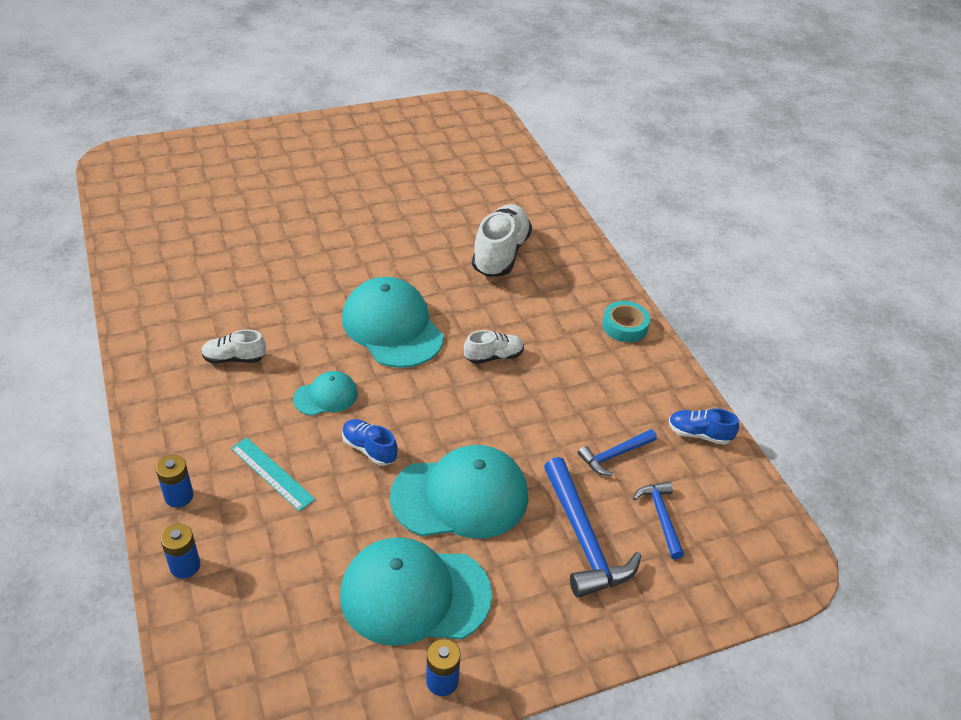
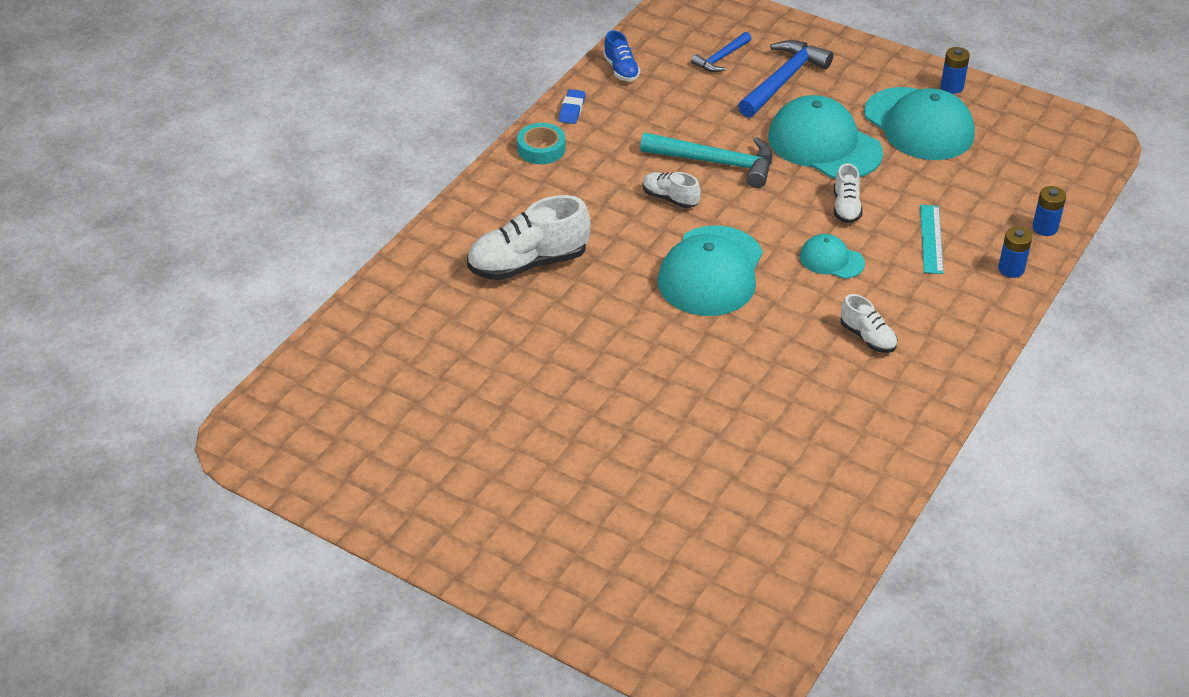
camera: 125 degrees left, 0 degrees up
blue shoe [342,419,398,466] -> white shoe [834,163,863,223]
blue hammer [578,429,657,476] -> none
none -> blue eraser [559,89,585,124]
none -> turquoise hammer [640,132,772,188]

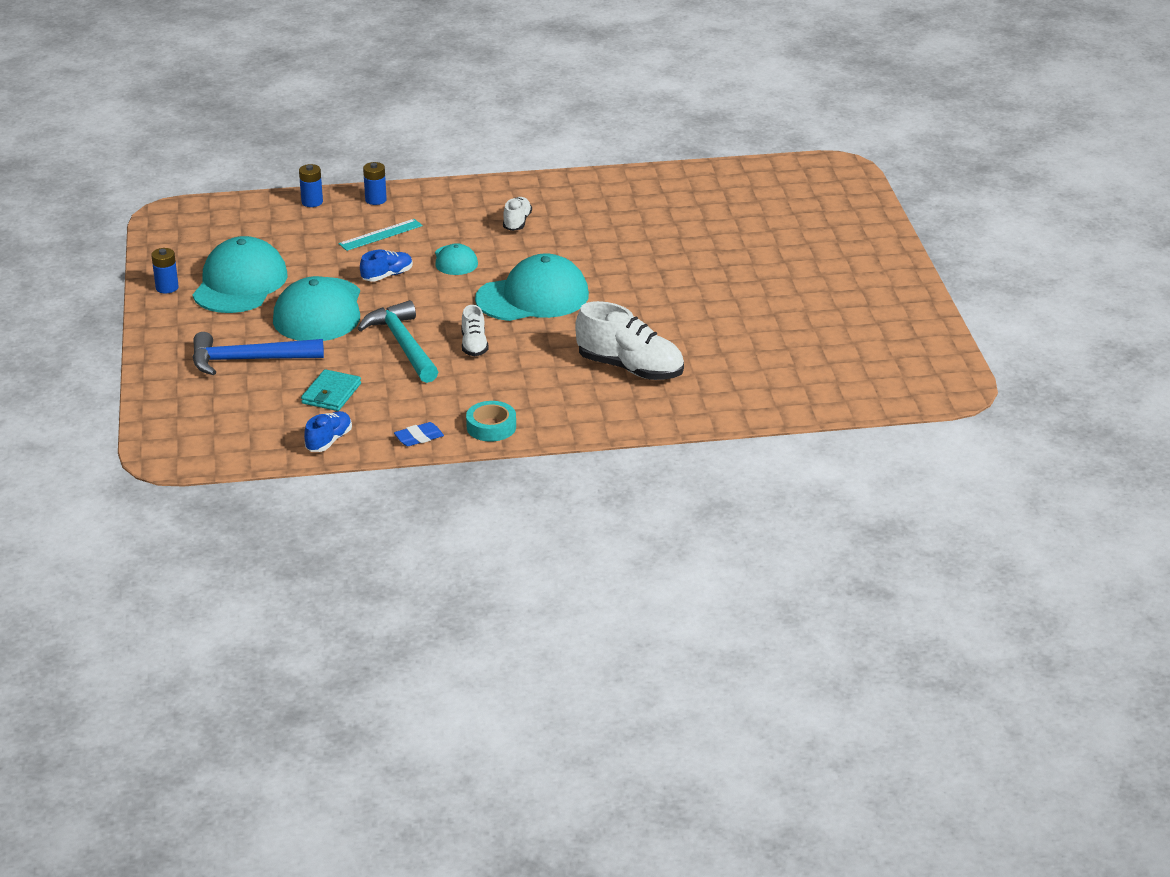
camera: 130 degrees left, 10 degrees down
blue hammer [691,32,751,72] -> none
white shoe [834,163,863,223] -> blue shoe [360,250,413,282]
none -> turquoise wallet [301,369,361,411]

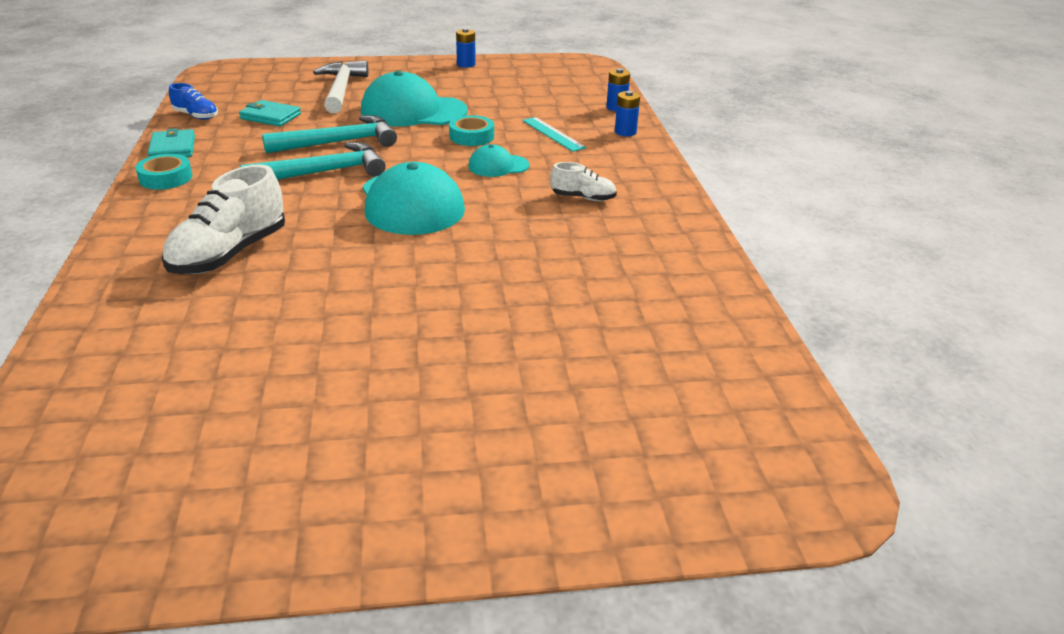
camera: 90 degrees right, 0 degrees up
turquoise cap [192,236,288,313] -> none
blue hammer [192,332,324,375] -> white hammer [313,60,368,113]
blue shoe [360,250,413,282] -> turquoise tape [449,115,494,146]
blue eraser [394,422,444,446] -> turquoise wallet [148,128,195,157]
white shoe [462,305,489,356] -> turquoise hammer [240,142,386,180]

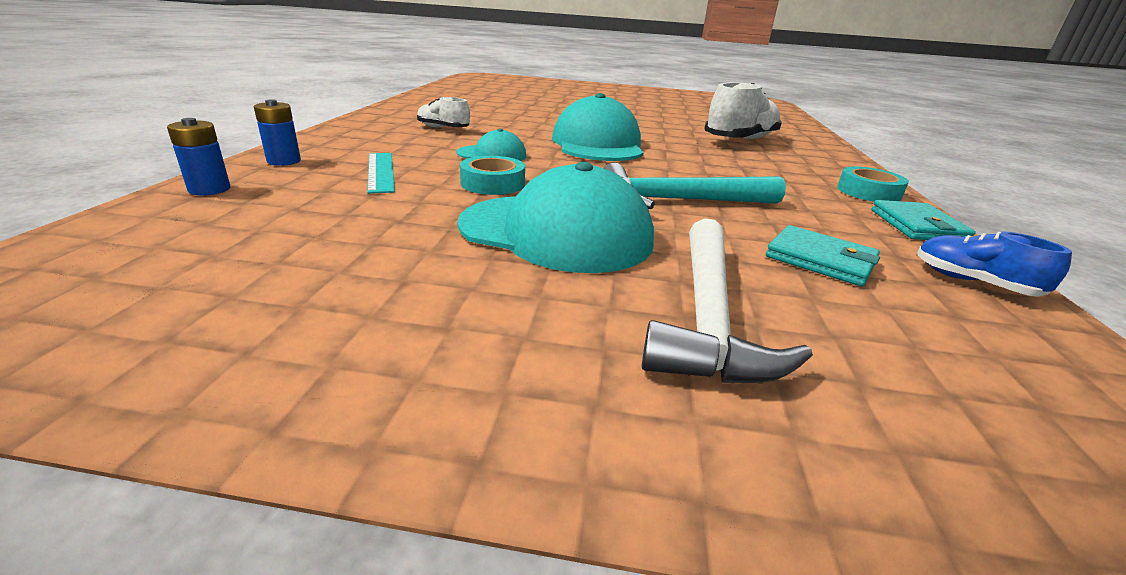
camera: 165 degrees left, 5 degrees down
turquoise hammer [240,142,386,180] -> none
blue battery [456,28,476,68] -> none

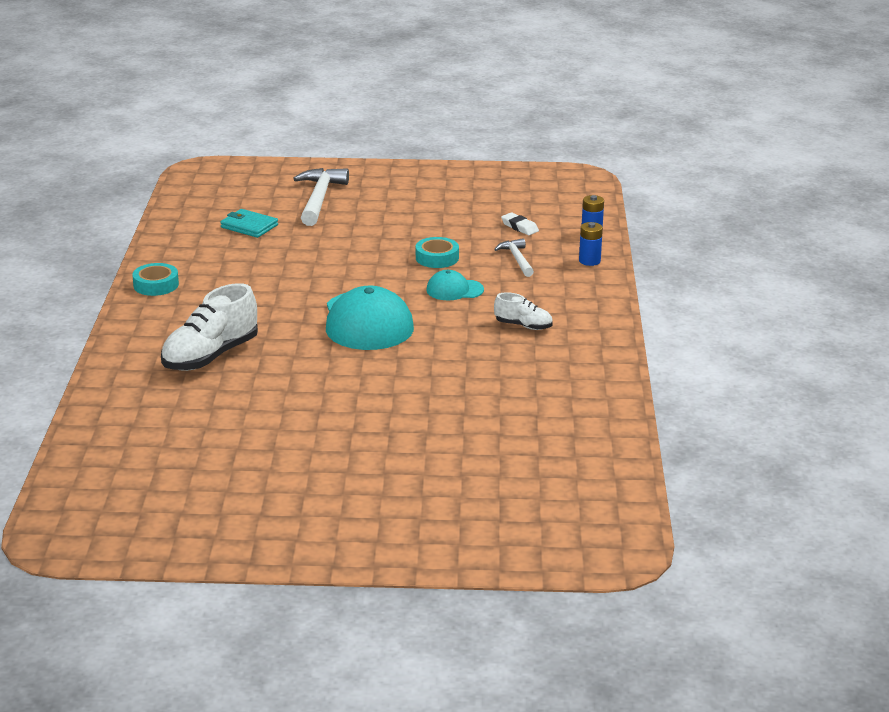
camera: 175 degrees right, 0 degrees up
turquoise ruler [367,153,395,194] -> white hammer [494,238,534,277]
turquoise cap [457,162,654,273] -> none
turquoise hammer [603,163,786,209] -> none
turquoise wallet [872,200,976,240] -> none
blue shoe [917,232,1072,297] -> none
none -> white eraser [501,212,539,235]

